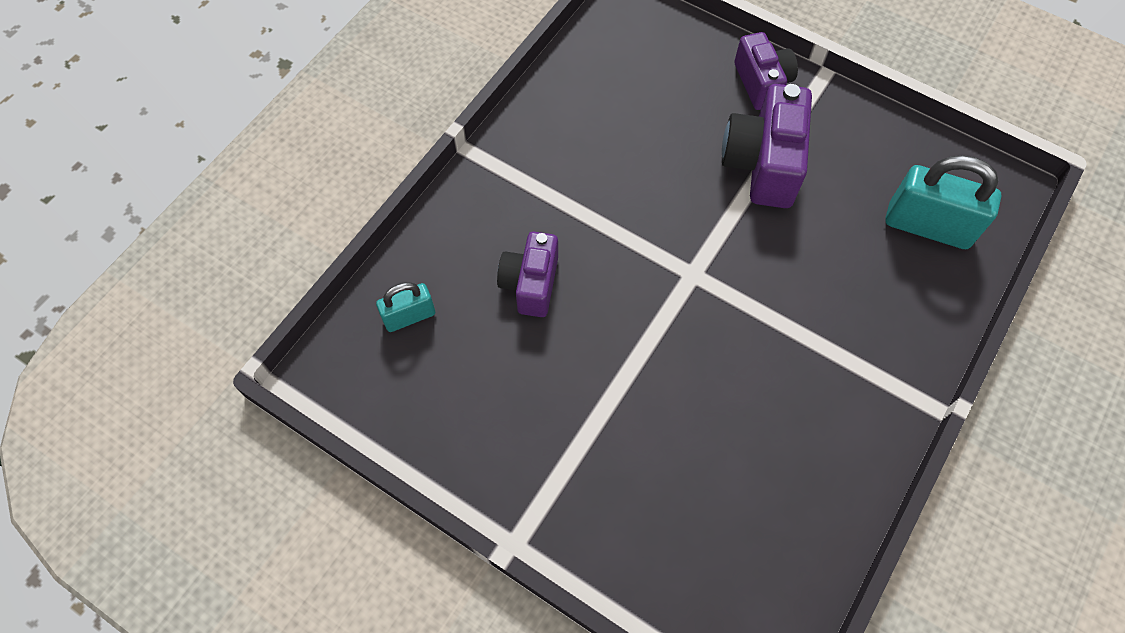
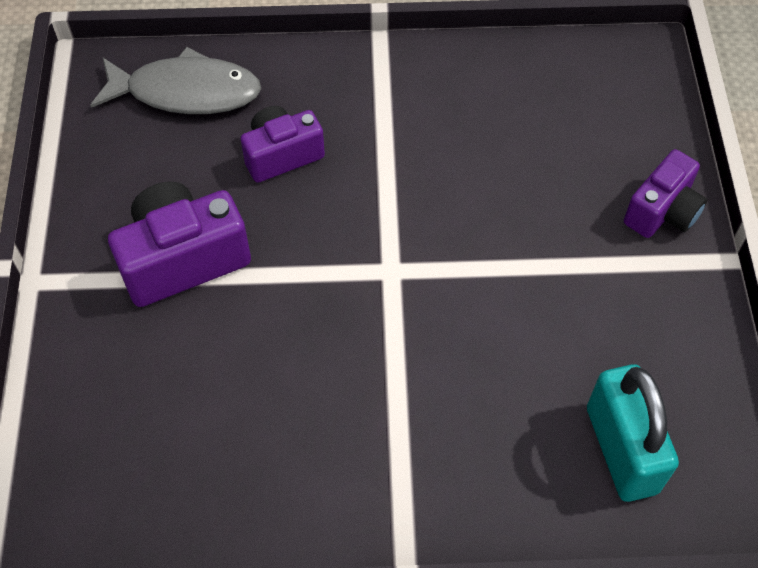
camera: 55 degrees right, 5 degrees down
turquoise padlock [376,282,435,332] -> grey fish [90,47,261,114]
purple camera [722,84,812,208] -> purple camera moved to [108,182,251,307]

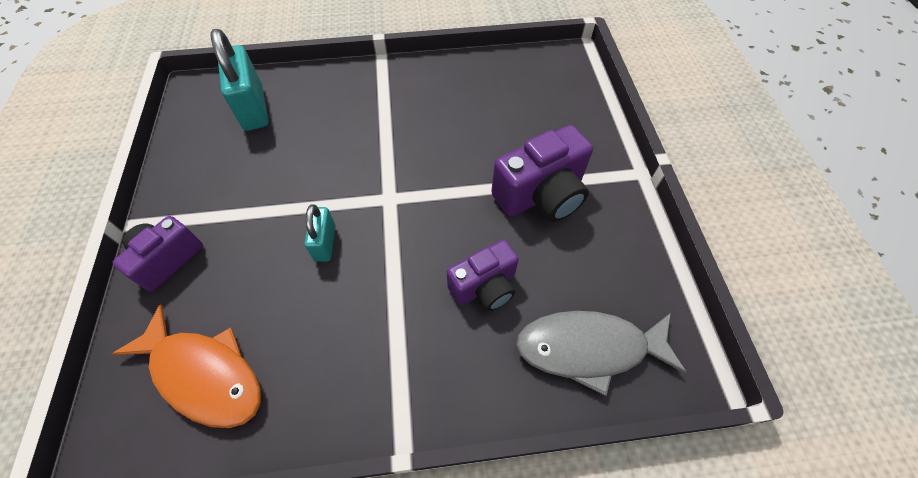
camera: 175 degrees right, 0 degrees up
none -> orange fish [111,305,261,428]
none -> turquoise padlock [305,205,335,262]

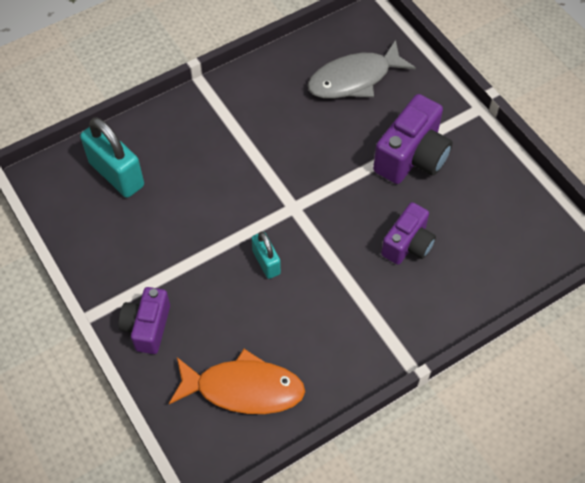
camera: 25 degrees left, 0 degrees up
grey fish [516,311,687,396] -> grey fish moved to [307,40,416,99]

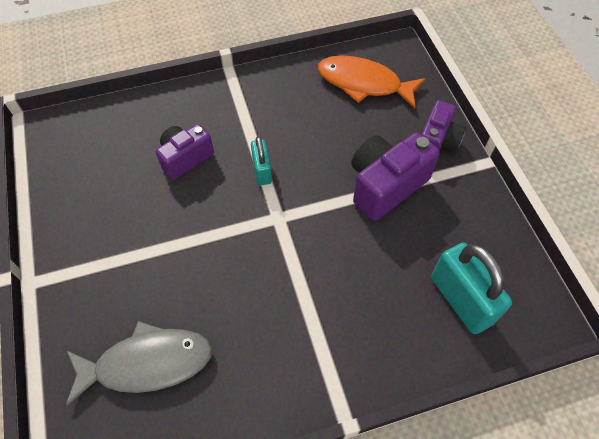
camera: 165 degrees left, 0 degrees up
turquoise padlock [252,232,281,279] -> turquoise padlock moved to [251,136,272,185]
purple camera [373,94,453,184] -> purple camera moved to [351,132,440,221]

